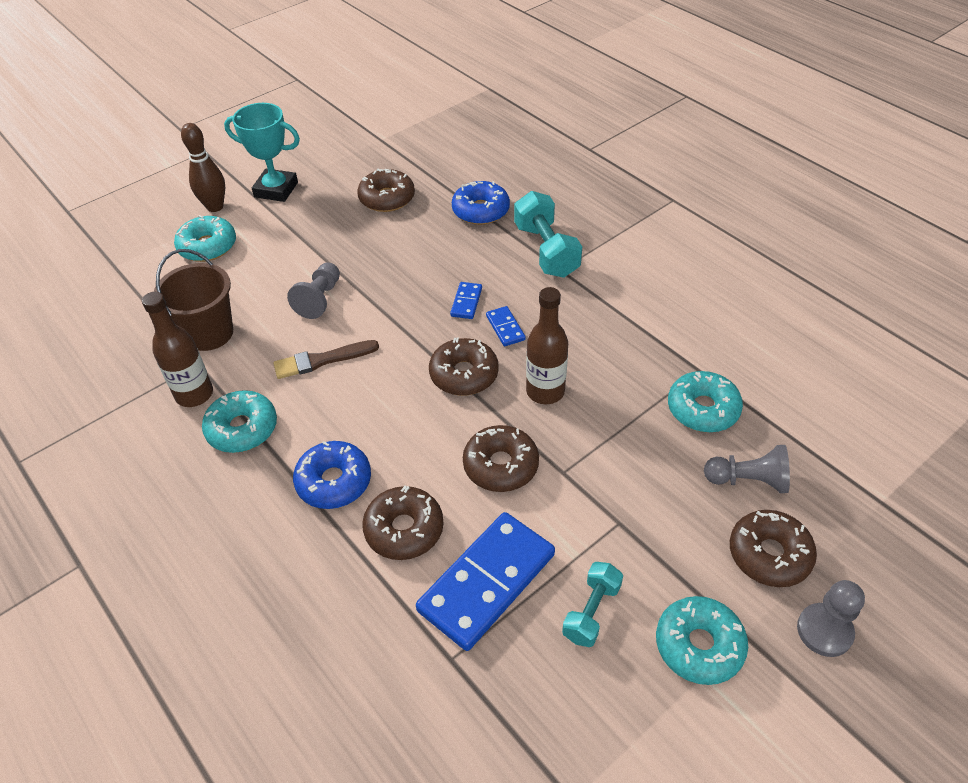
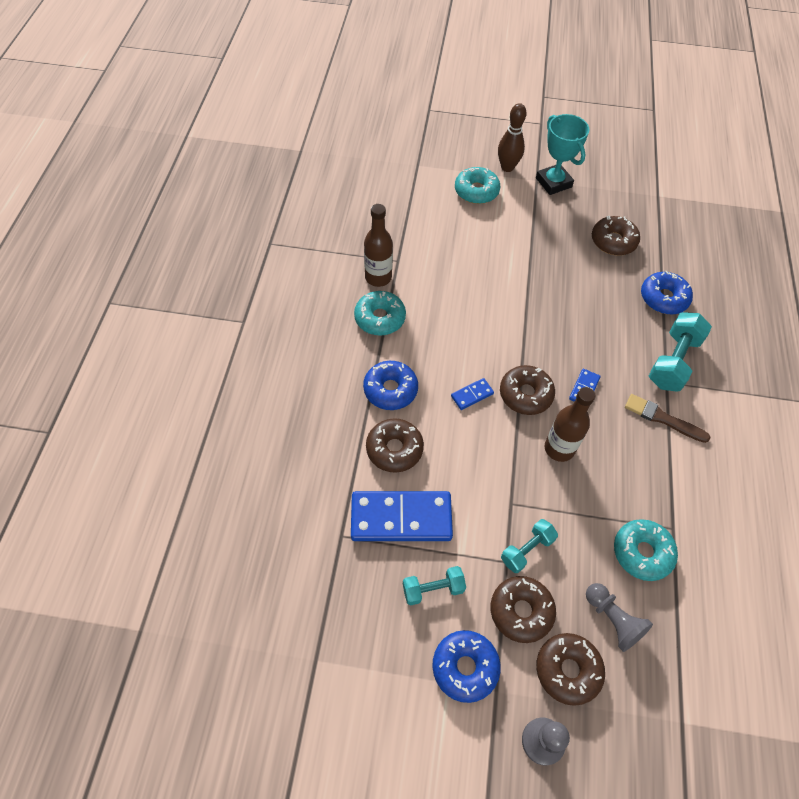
camera: 45 degrees right, 10 degrees up
brown bucket [154,249,233,351] -> none
brown brush [273,340,379,379] -> brown brush moved to [625,394,711,443]
grey pawn [287,263,340,319] -> none
blue domino [450,282,482,319] -> blue domino moved to [451,378,494,410]
brown donut [463,425,539,492] -> brown donut moved to [490,576,556,643]
turquoise donut [656,596,748,685] -> blue donut [432,630,501,703]
none -> turquoise dumbbell [501,519,558,573]

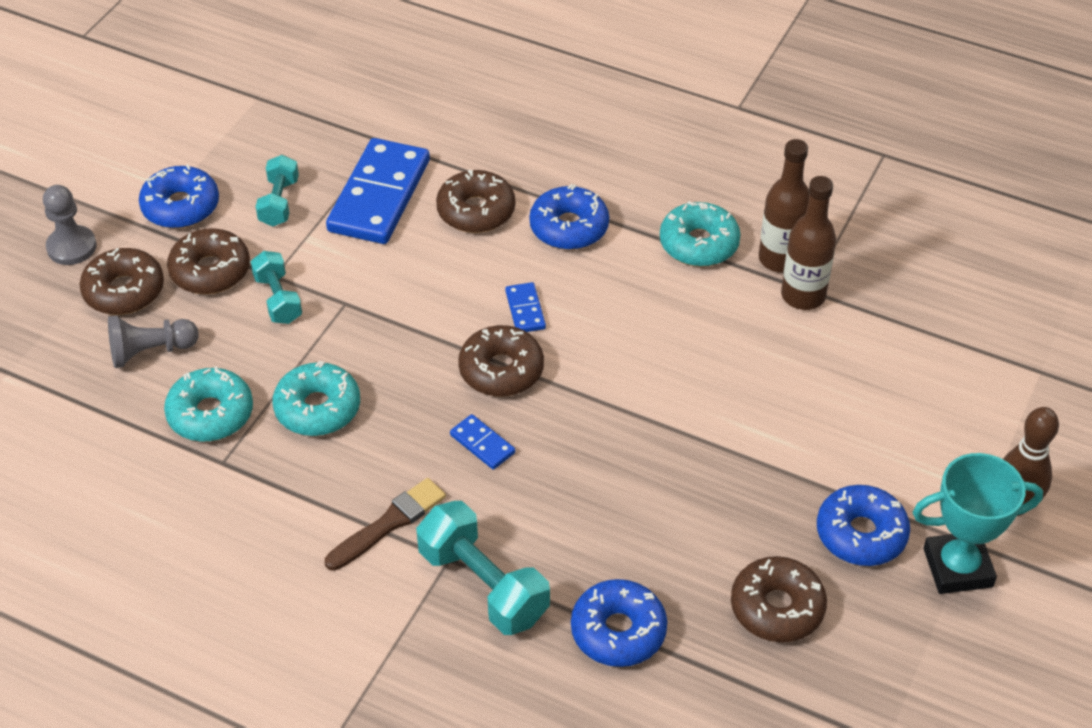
camera: 110 degrees right, 10 degrees down
turquoise donut [455,167,500,204] -> turquoise donut moved to [273,361,360,436]
brown bottle [545,387,595,462] -> brown bottle moved to [781,176,836,310]
none -> blue donut [817,485,910,566]

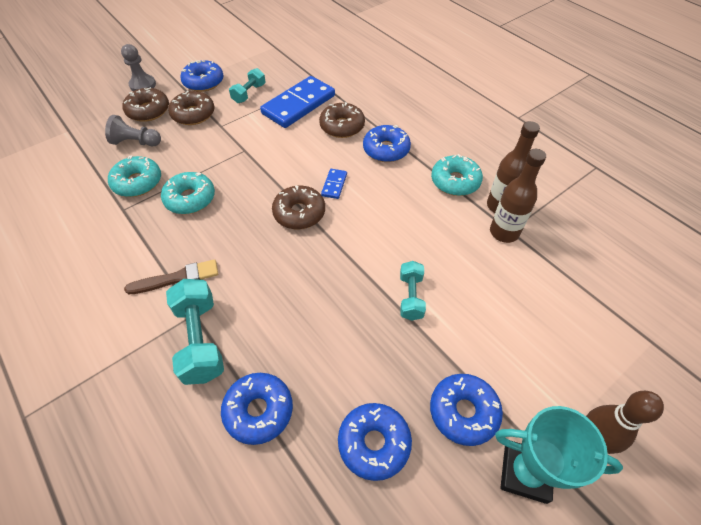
camera: 25 degrees right, 5 degrees up
turquoise dumbbell [251,251,302,324] -> turquoise dumbbell moved to [400,261,426,321]
blue domino [450,414,515,470] -> none
brown donut [731,556,827,642] -> blue donut [338,403,412,481]

